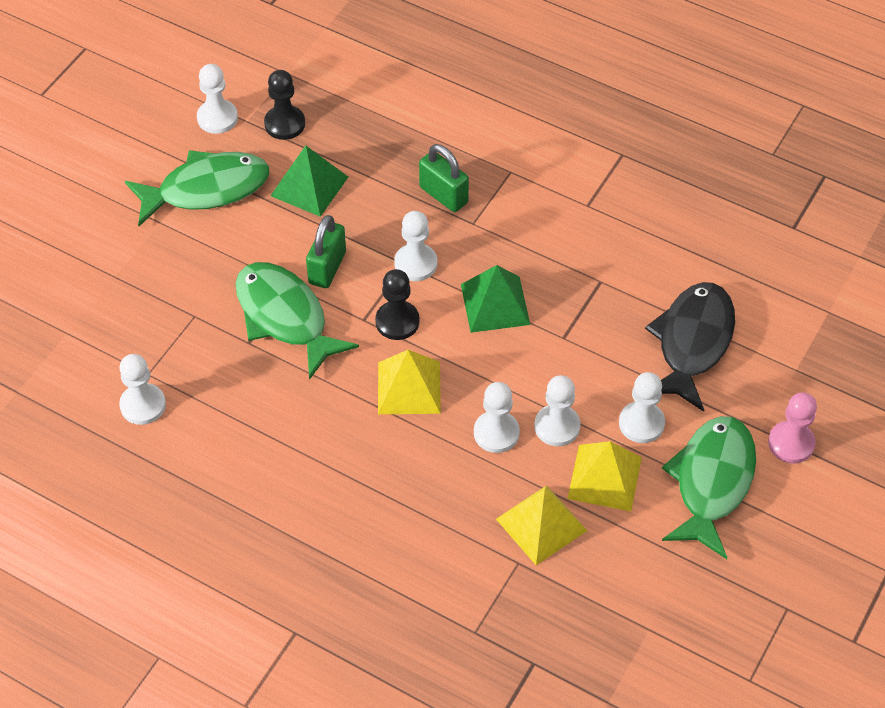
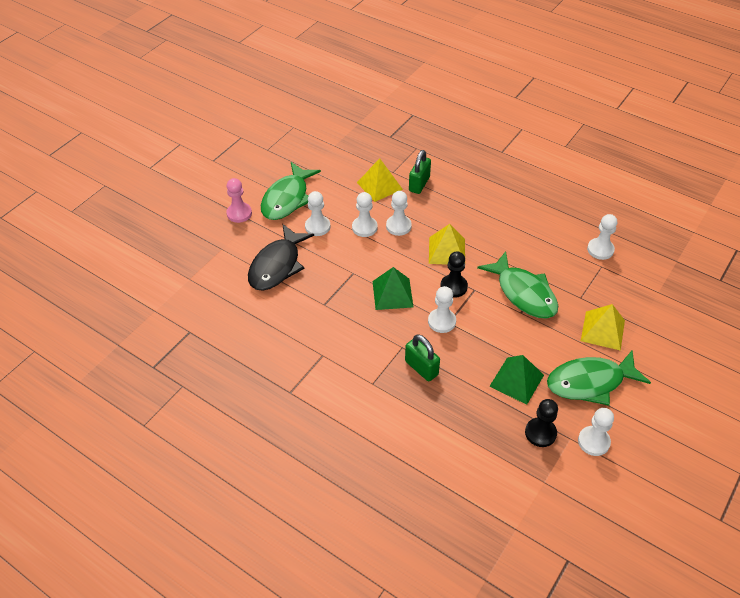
camera: 175 degrees left, 5 degrees down
green padlock [306,215,346,288] -> green padlock moved to [409,150,431,194]
yellow pyramid [567,441,642,511] -> yellow pyramid moved to [581,304,625,351]

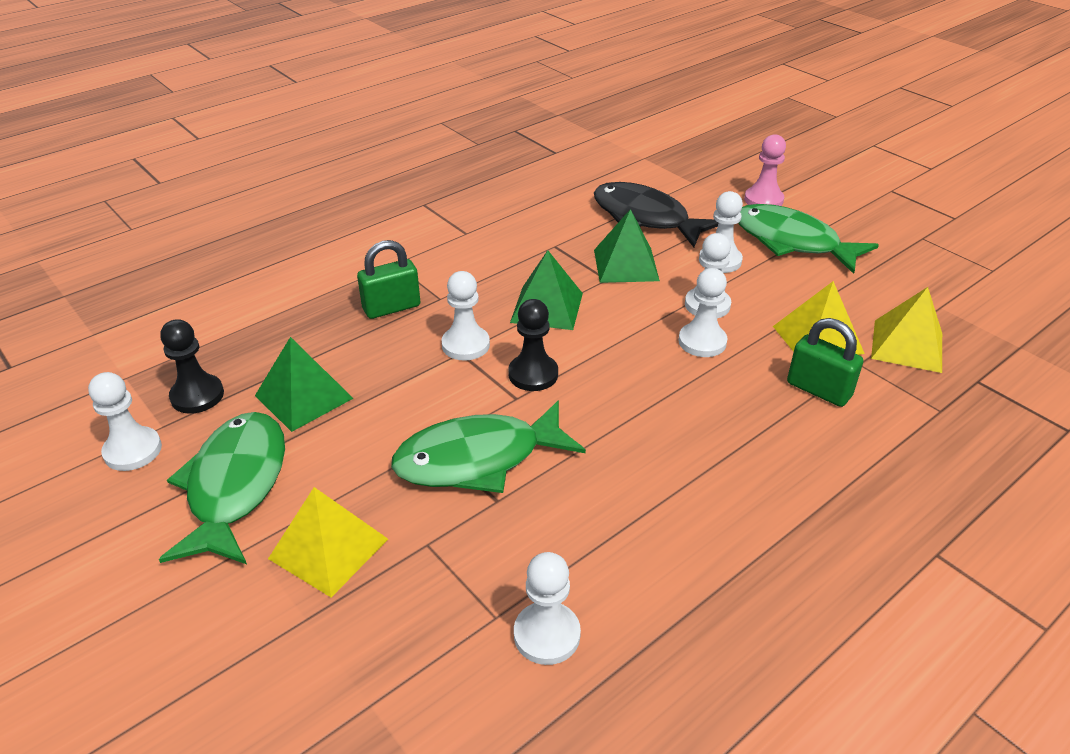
camera: 105 degrees right, 10 degrees down
yellow pyramid [429,224,465,265] -> yellow pyramid moved to [871,287,942,373]
none -> green pyramid [594,209,660,283]

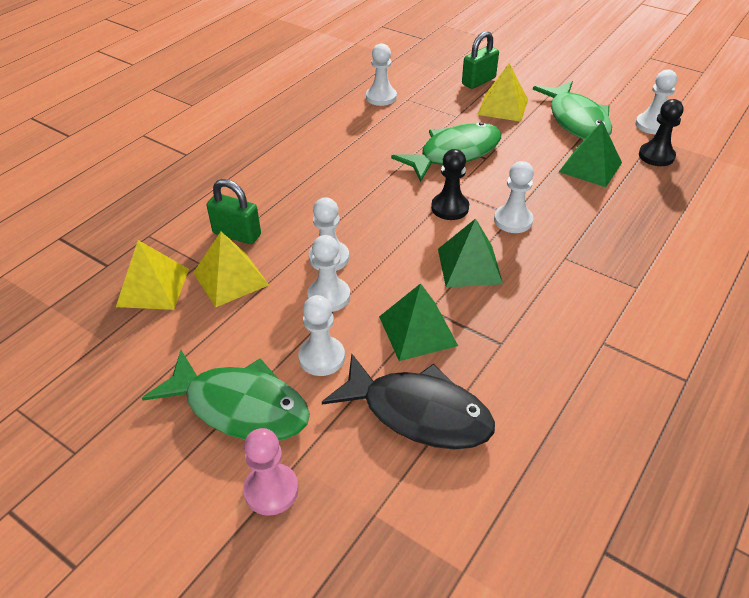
camera: 165 degrees right, 5 degrees up
green padlock [357,240,420,319] -> green padlock moved to [462,31,499,89]

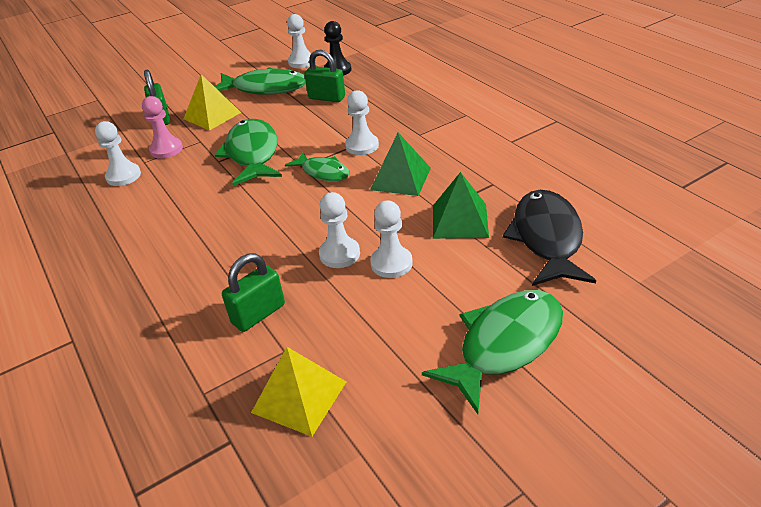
camera: 65 degrees left, 5 degrees down
yellow pyramid [193,232,269,307] -> none
pink pawn [243,428,299,516] -> pink pawn moved to [142,96,183,159]
white pawn [298,295,345,376] -> none
black fish [322,354,495,450] -> black fish turned 45 degrees counterclockwise [503,190,596,286]
black pawn [431,149,469,220] -> green fish [285,152,350,181]
green pyramid [559,121,622,187] -> green padlock [305,50,345,102]

